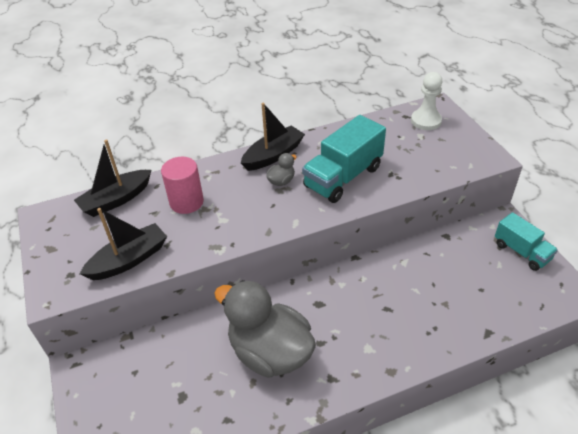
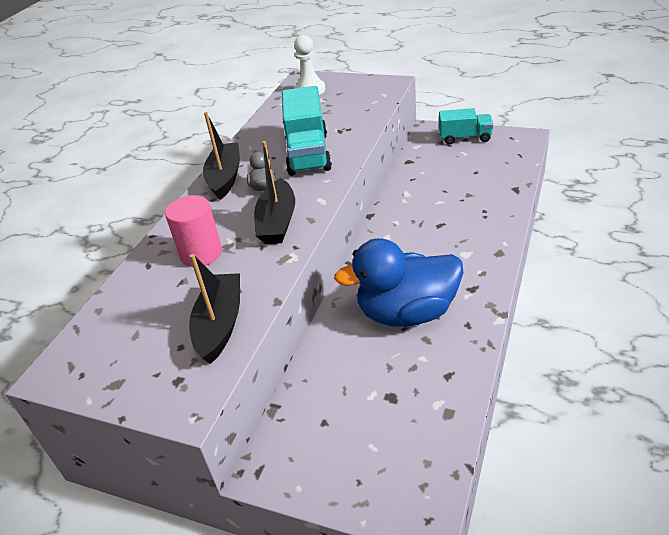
camera: 45 degrees left, 5 degrees down
black boat [74,139,151,217] -> black boat moved to [254,141,295,244]
grey duck [214,280,316,378] -> blue duck [334,238,463,327]

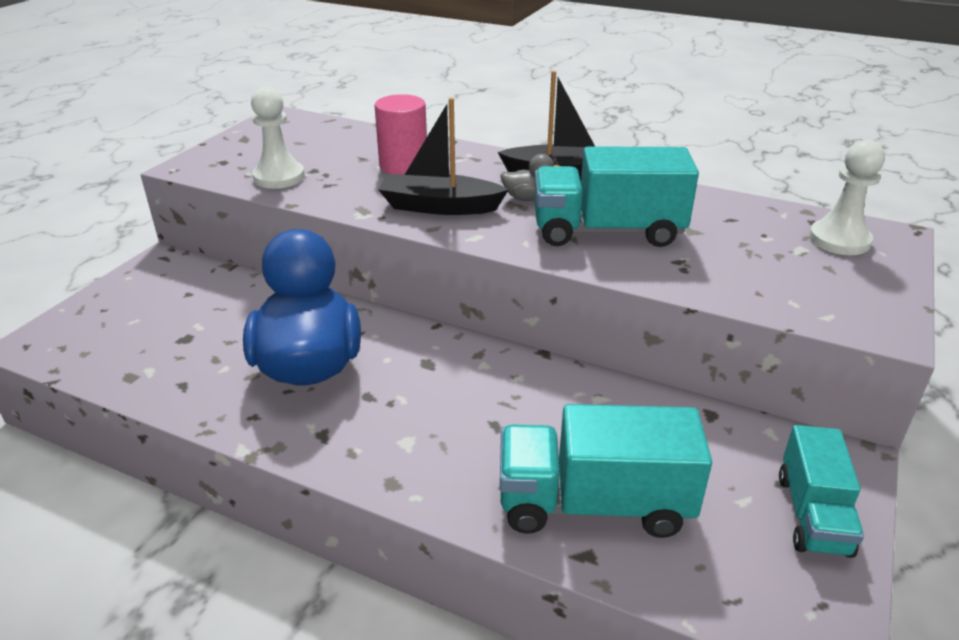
camera: 90 degrees right, 5 degrees down
black boat [189,254,240,364] -> white pawn [251,87,305,189]
none -> turquoise truck [500,404,712,538]

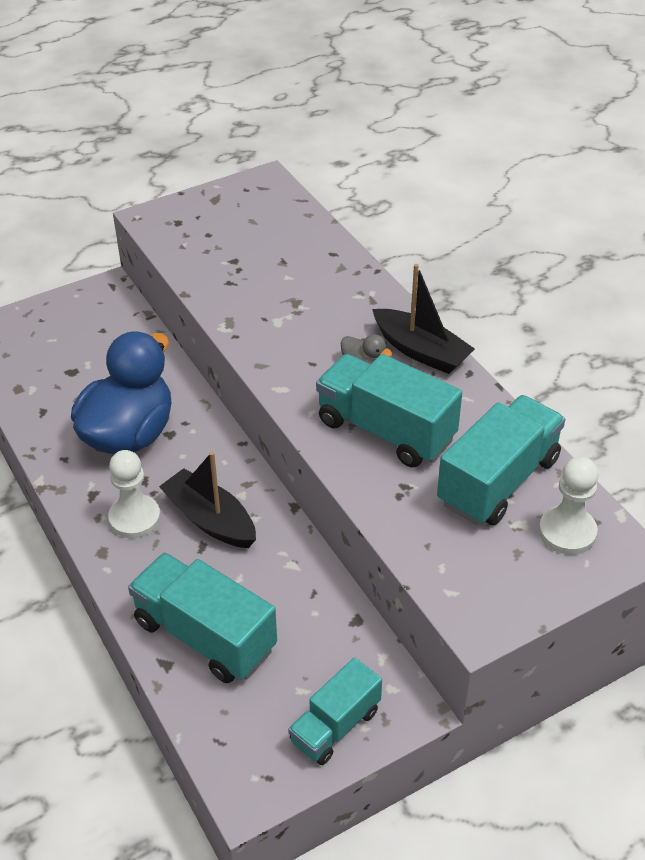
camera: 35 degrees right, 10 degrees up
white pawn [251,87,305,189] -> white pawn moved to [108,450,161,538]
pink cylinder [374,94,427,174] -> none
black boat [378,98,509,215] -> black boat moved to [159,452,256,548]
none -> turquoise truck [437,395,565,526]

